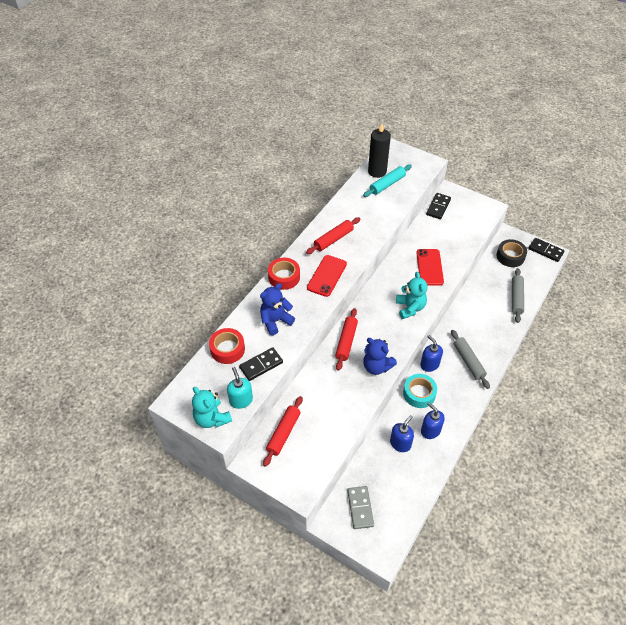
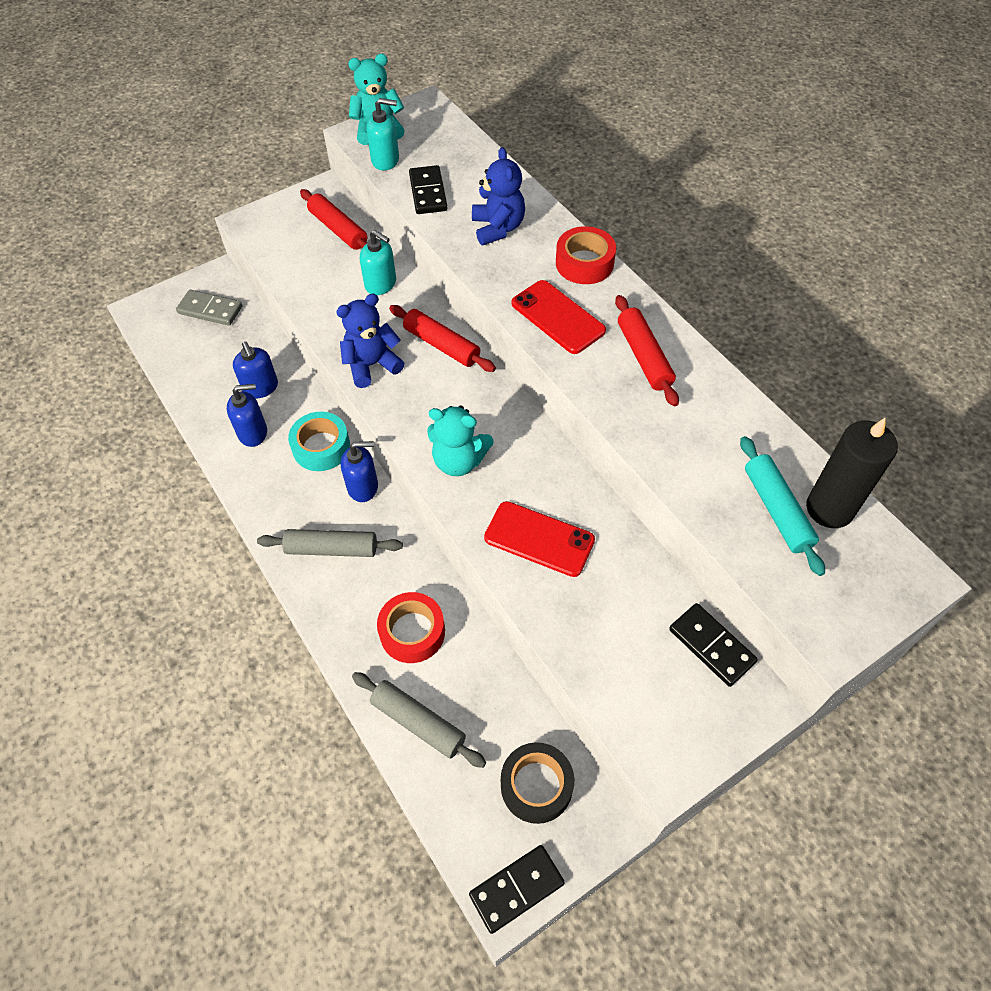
camera: 115 degrees right, 5 degrees up
red tape [209,328,245,364] -> red tape moved to [377,592,445,663]
none -> turquoise soap dispenser [360,230,396,295]

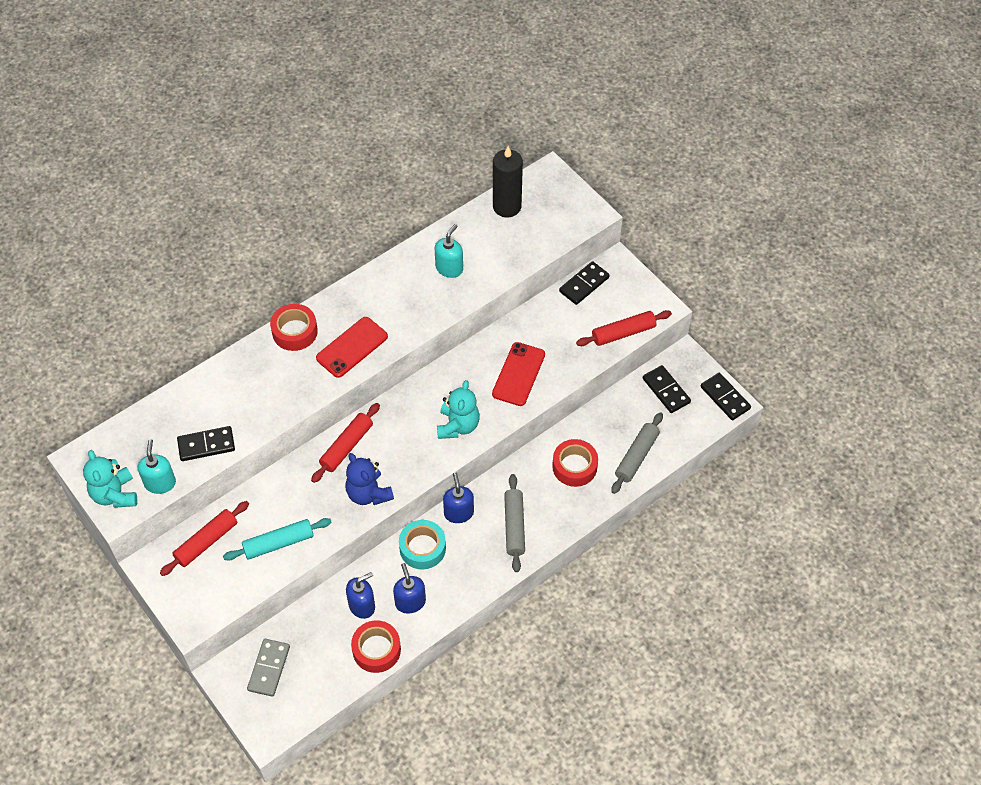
camera: 95 degrees left, 0 degrees up
turquoise soap dispenser [360,230,396,295] -> turquoise soap dispenser moved to [435,224,463,278]
blue teddy bear [472,147,525,245] -> none
black tape [501,742,574,824] -> black domino [643,365,691,413]
red rolling pin [615,295,679,407] -> red rolling pin moved to [576,310,672,346]
turquoise rolling pin [740,436,825,576] -> turquoise rolling pin moved to [223,518,332,561]
none -> red tape [351,620,401,673]

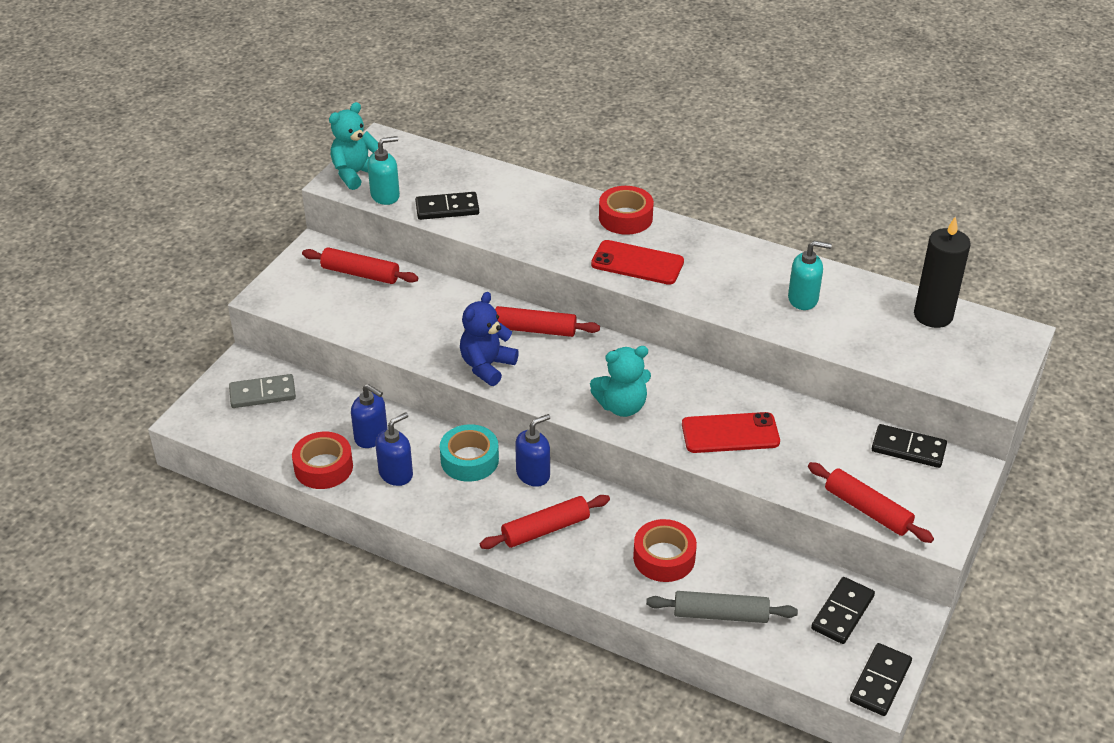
camera: 65 degrees right, 15 degrees down
black domino [177,426,235,461] -> black domino turned 60 degrees counterclockwise [415,192,479,220]
turquoise rolling pin [223,518,332,561] -> none
grey rolling pin [504,474,525,572] -> red rolling pin [480,495,610,549]

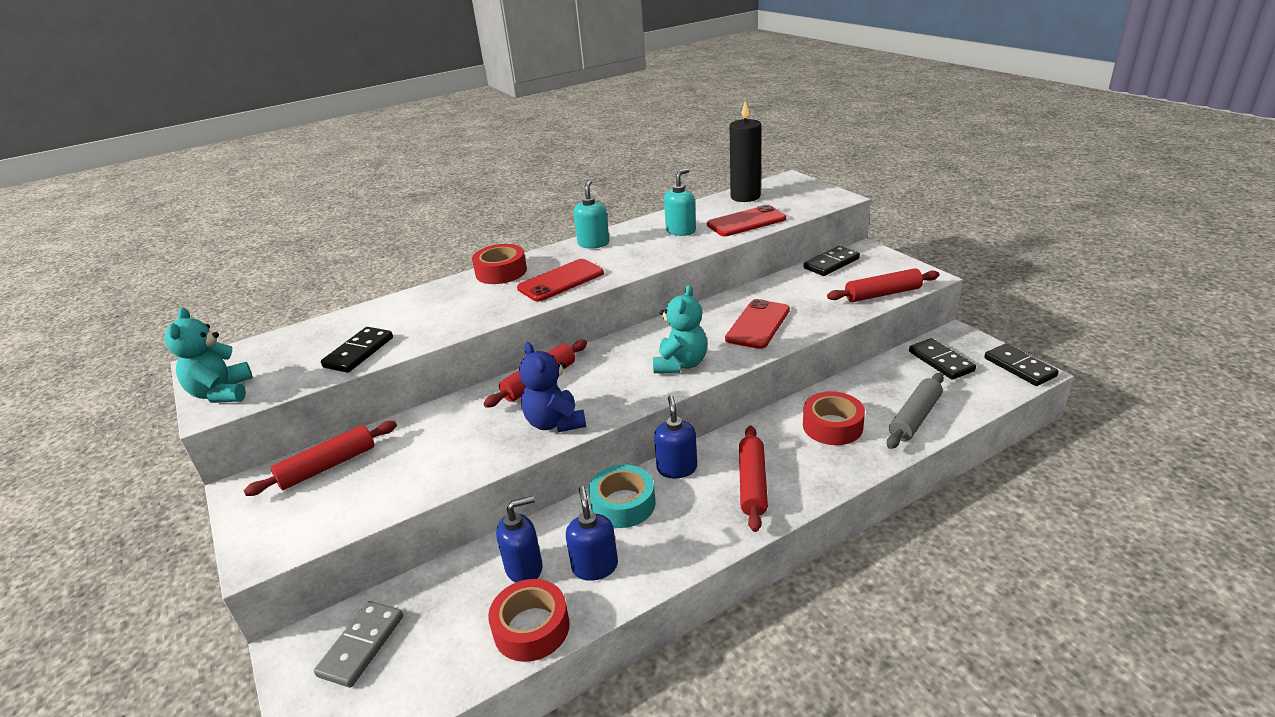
camera: 55 degrees left, 10 degrees down
turquoise soap dispenser [367,136,400,205] -> turquoise soap dispenser moved to [574,180,609,249]
none -> red phone [707,205,786,236]

